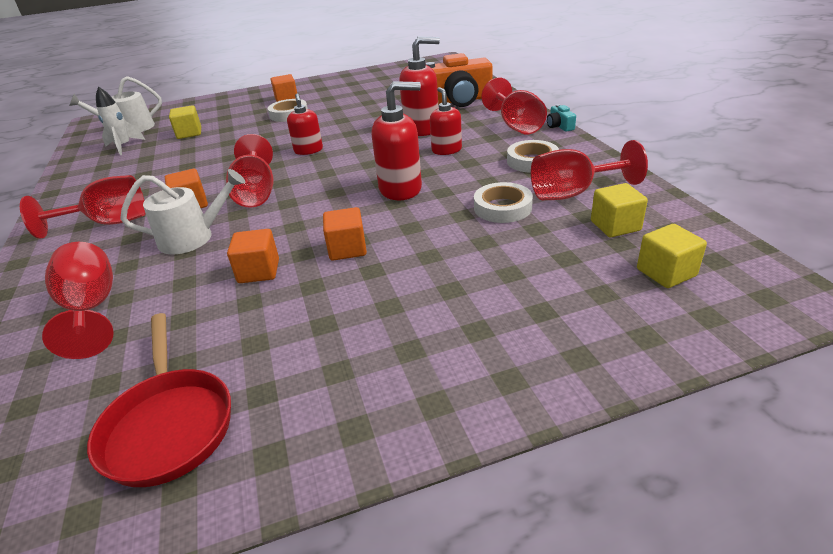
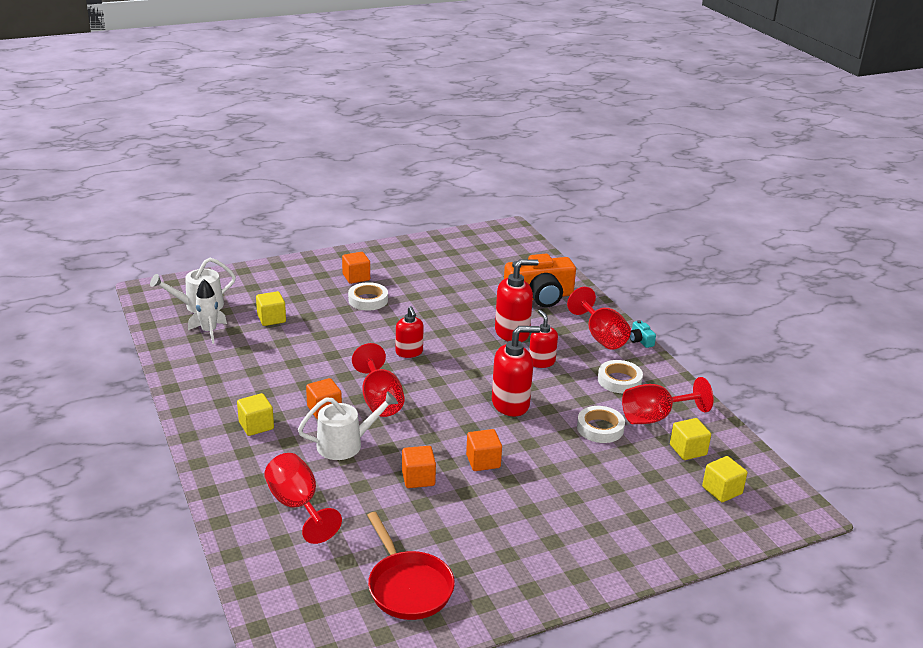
camera: 10 degrees left, 5 degrees down
red goblet [20,175,145,239] -> yellow cube [237,393,274,436]

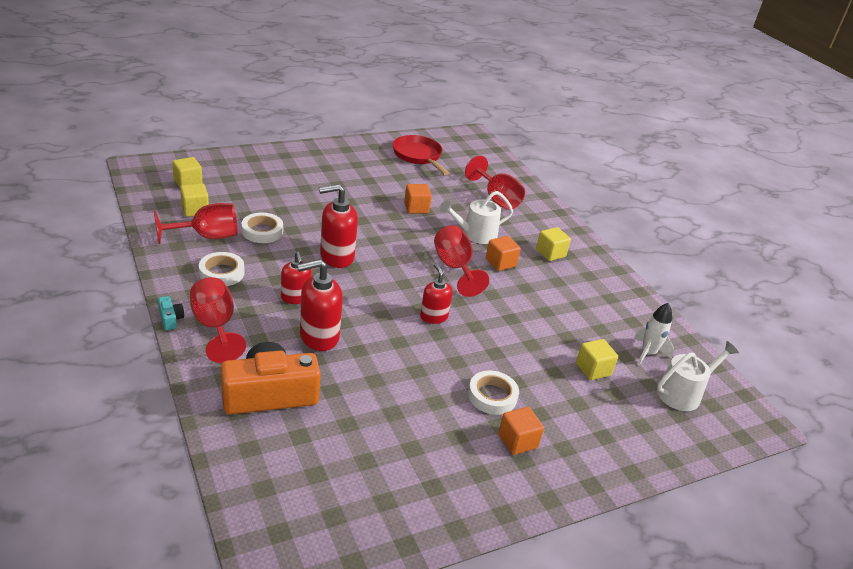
camera: 175 degrees right, 5 degrees up
orange cube [466,429,502,471] -> none

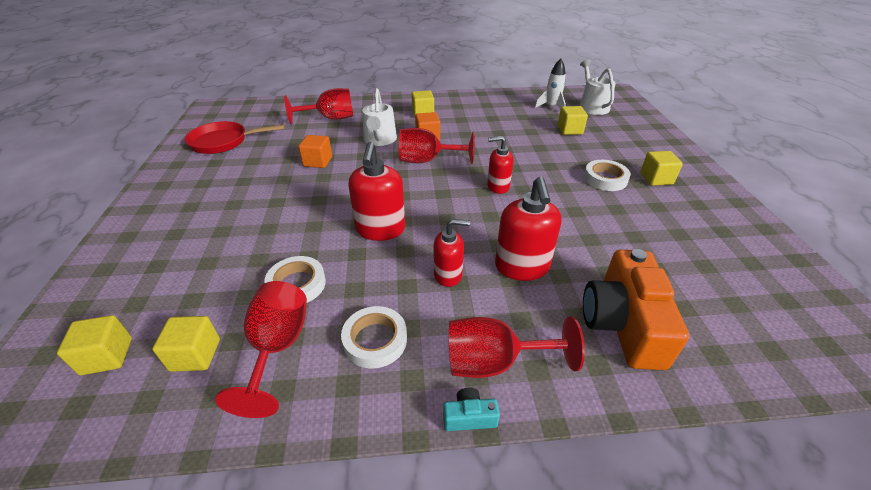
camera: 65 degrees left, 5 degrees up
orange cube [498,407,544,455] -> yellow cube [640,151,683,186]

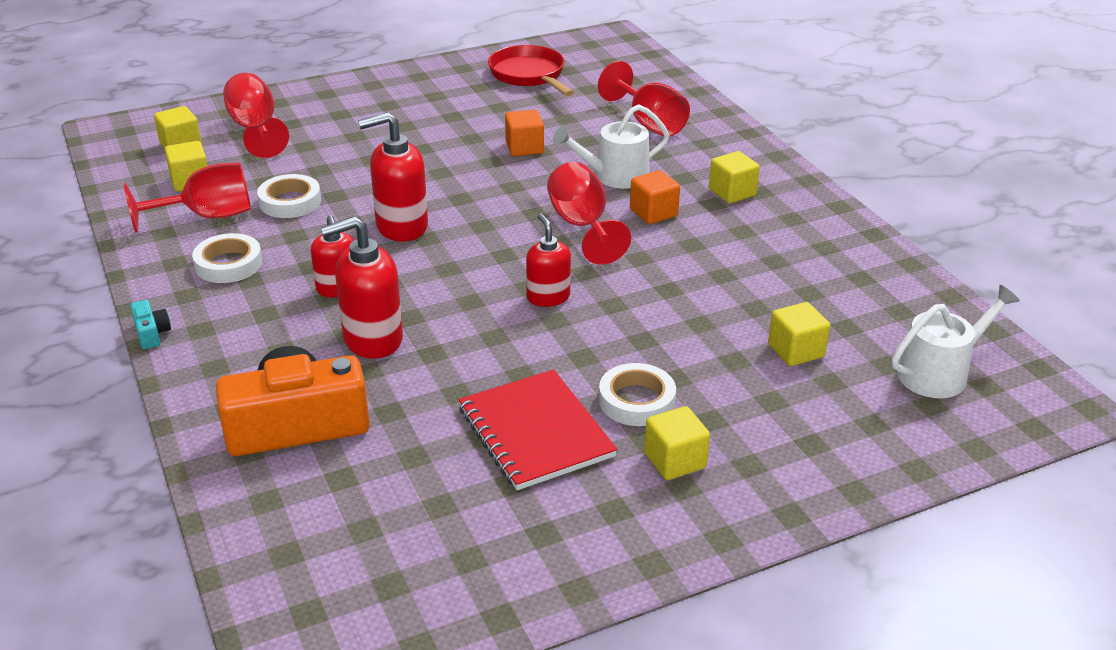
camera: 70 degrees right, 5 degrees down
red goblet [449,316,585,378] -> red goblet moved to [223,73,289,158]
white rocket [535,59,566,110] -> none
none -> red notebook [458,369,617,490]

